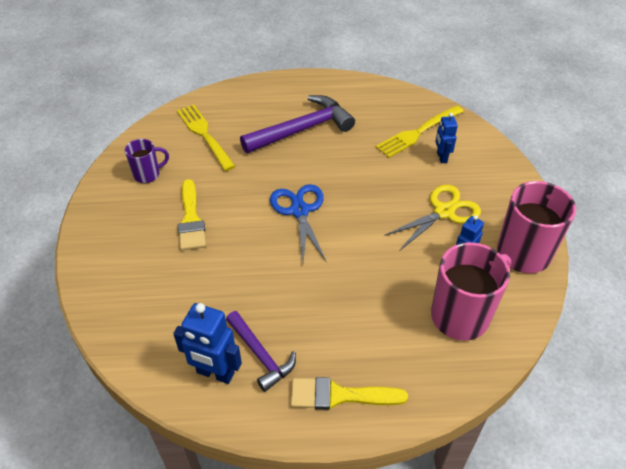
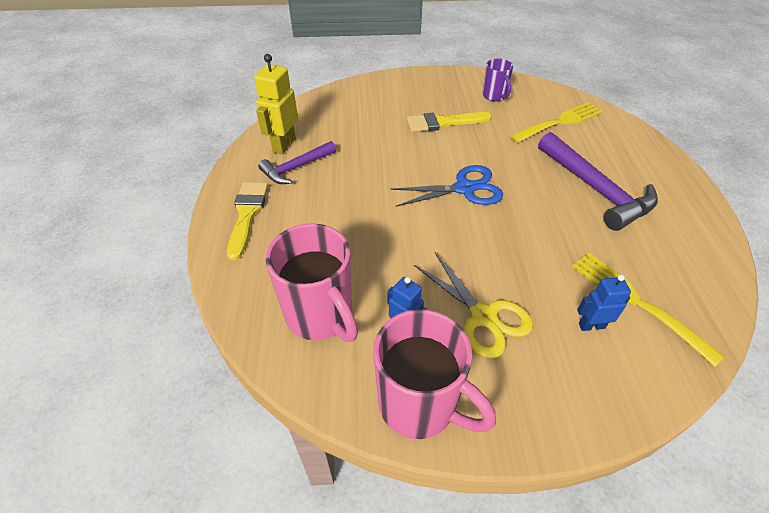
camera: 90 degrees right, 0 degrees up
blue robot [173,303,242,384] -> yellow robot [254,54,298,155]

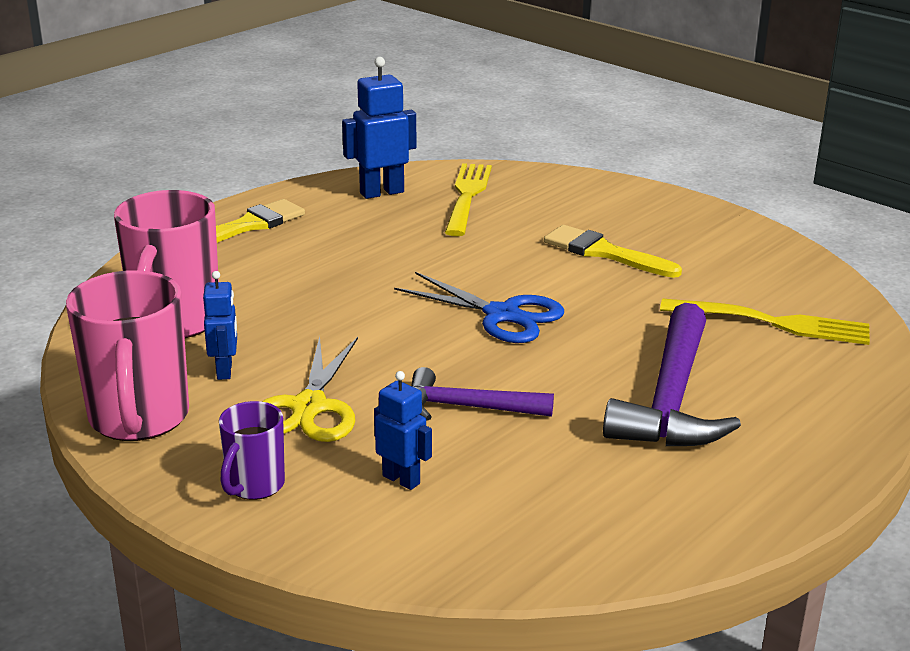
camera: 45 degrees right, 20 degrees down
yellow robot [254,54,298,155] -> blue robot [342,57,416,199]
purple hammer [258,141,336,184] -> purple hammer moved to [411,367,554,421]
purple mug [483,58,513,101] -> purple mug moved to [219,401,285,500]
yellow fork [572,253,725,366] -> yellow fork moved to [445,163,492,236]

